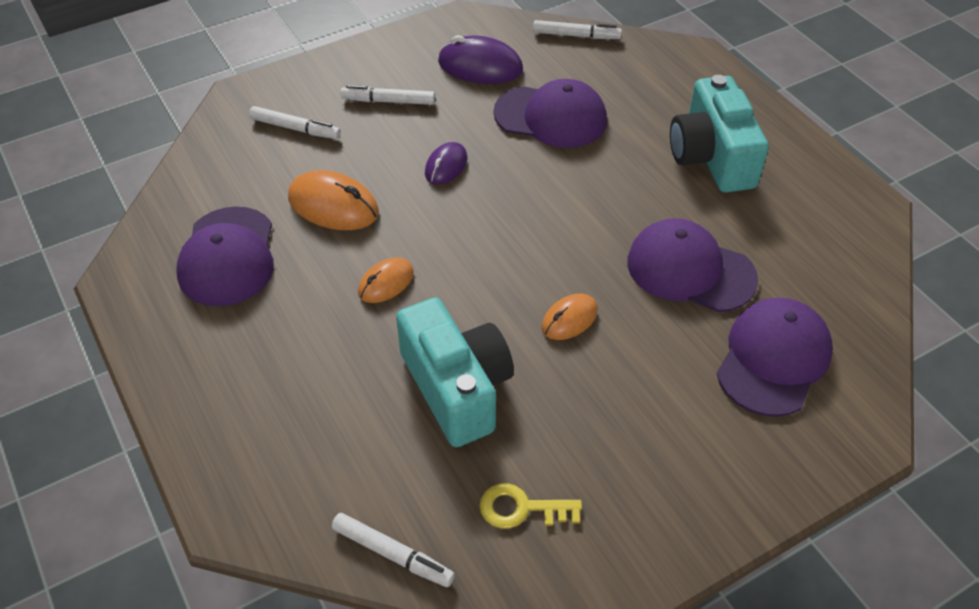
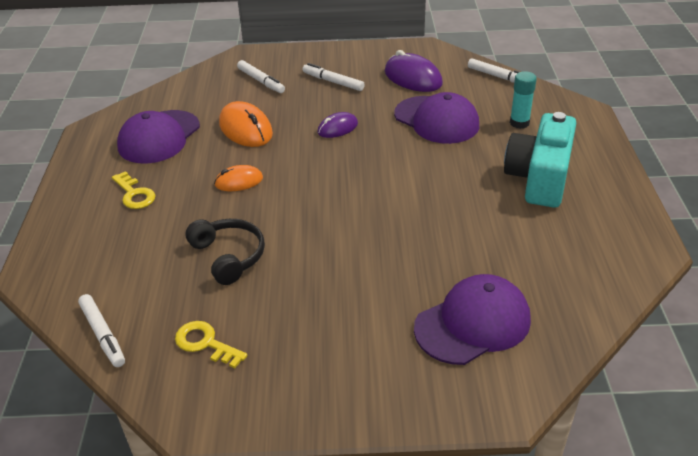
camera: 30 degrees right, 10 degrees down
turquoise camera [396,298,514,447] -> black headphones [185,219,265,285]
orange mouse [541,294,598,340] -> none
purple cap [627,218,758,312] -> none
none -> yellow key [112,171,156,209]
none -> turquoise glue stick [510,71,537,129]

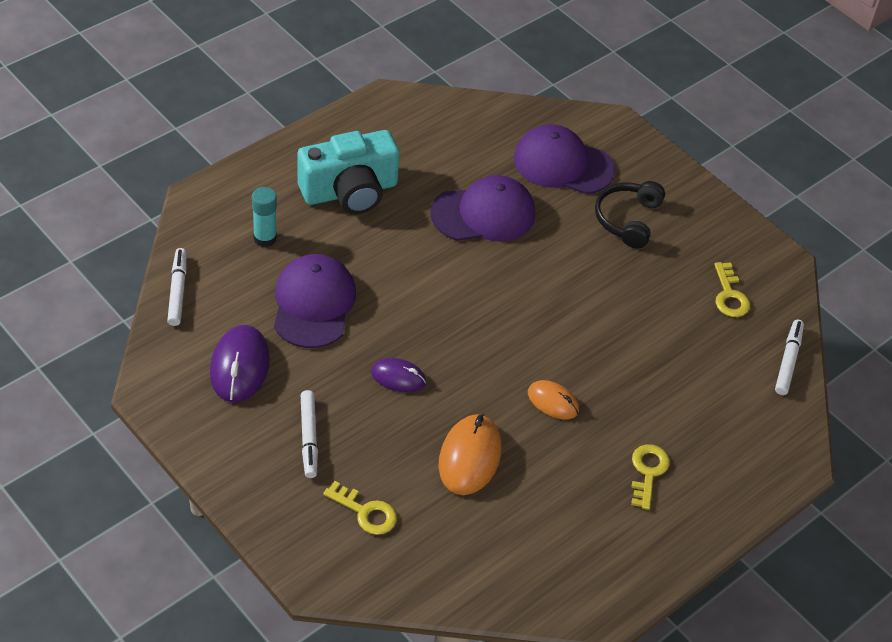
camera: 135 degrees left, 10 degrees up
purple cap [117,110,200,164] -> purple cap moved to [430,175,535,241]
black headphones [185,219,265,285] -> black headphones moved to [595,181,665,249]
white marker [237,60,285,93] -> yellow key [323,481,397,535]

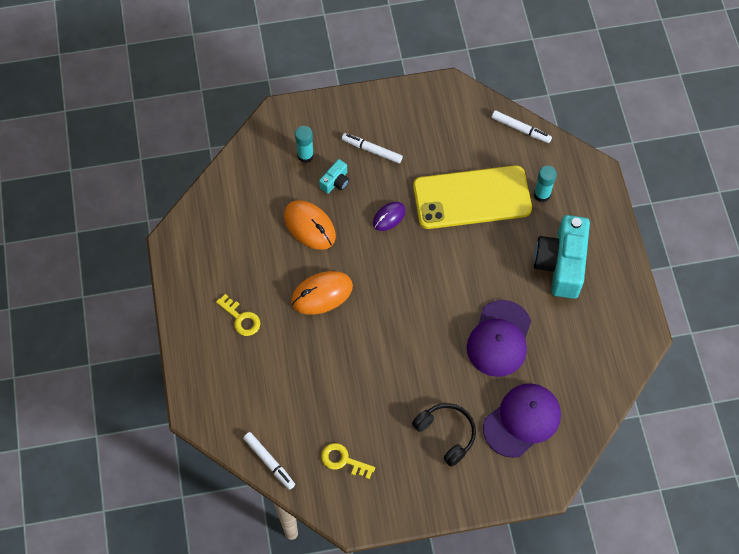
camera: 125 degrees right, 15 degrees up
purple mouse [210,325,270,402] -> none
purple cap [274,254,356,348] -> yellow phone [413,165,532,229]
yellow key [323,481,397,535] -> turquoise glue stick [295,126,314,163]
orange mouse [528,380,579,419] -> orange mouse [291,271,353,315], size x1.63
none -> turquoise camera [319,159,349,194]

